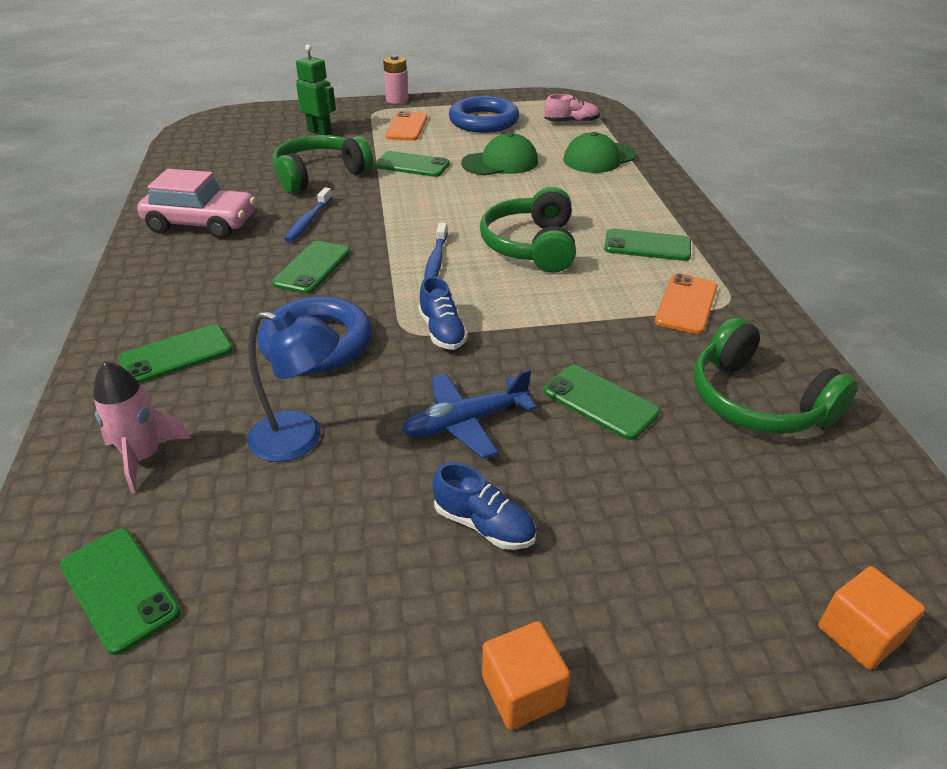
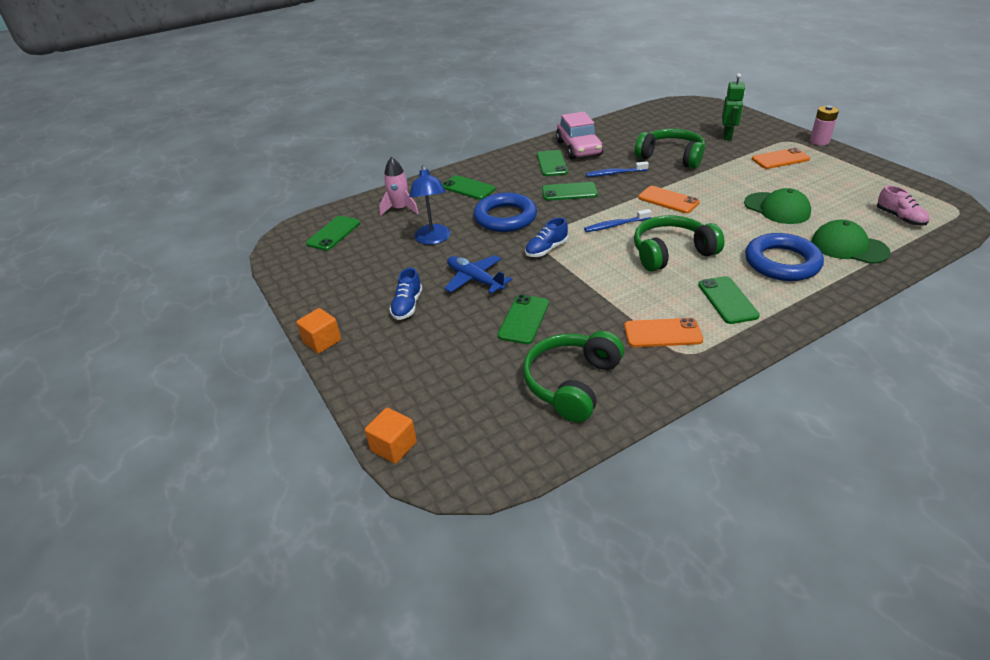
camera: 70 degrees right, 0 degrees up
green phone [375,151,450,177] -> green phone moved to [537,150,568,176]
blue ring [449,96,519,133] -> blue ring moved to [745,233,824,281]
none -> orange phone [638,186,700,213]

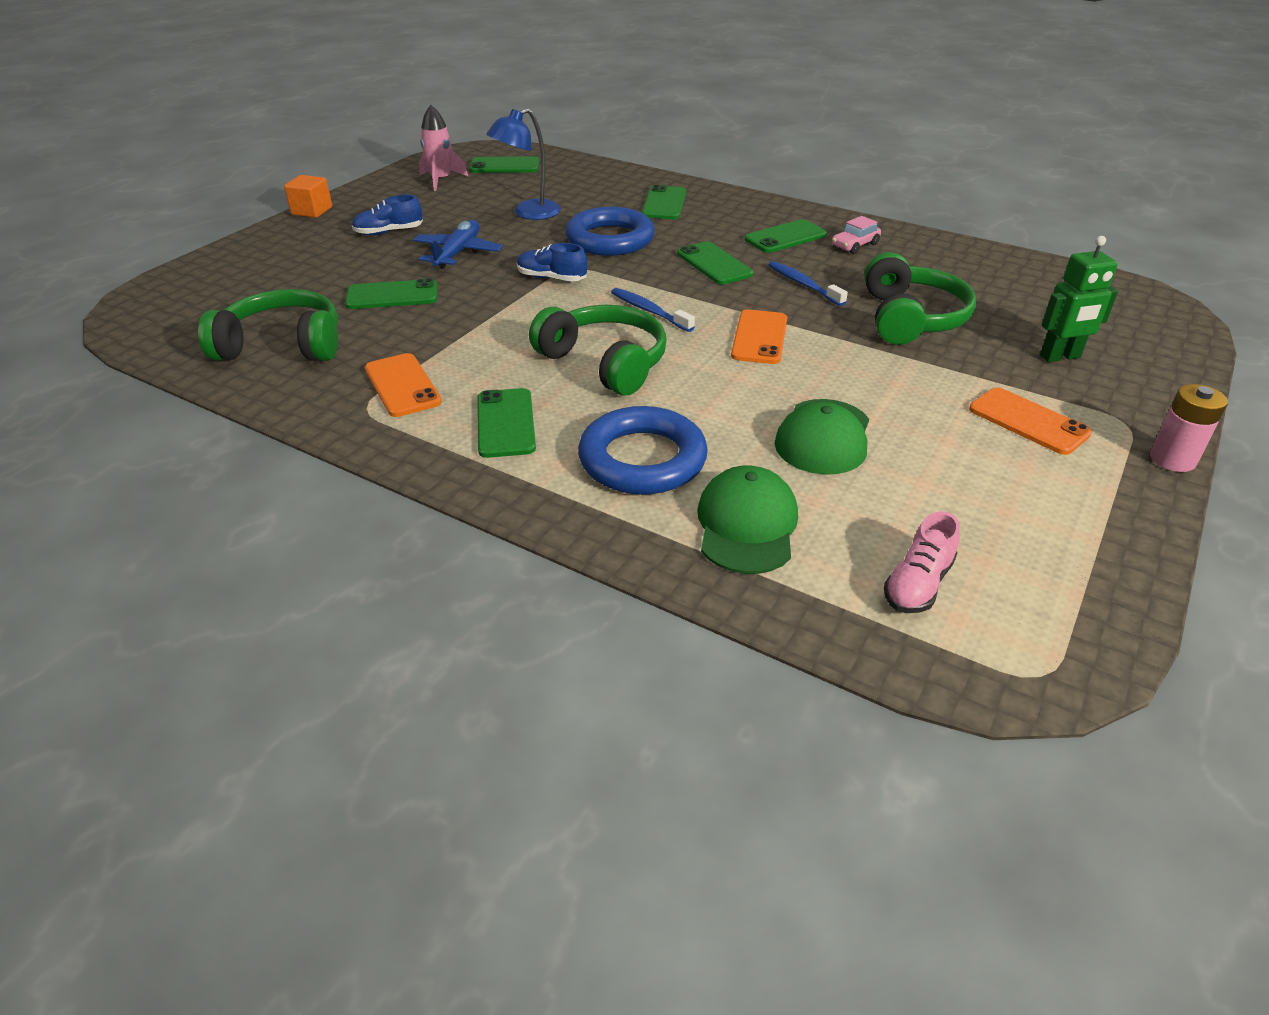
camera: 60 degrees right, 0 degrees up
orange cube [365,408,417,464] -> none
pink rocket [379,157,419,216] -> pink rocket moved to [419,105,468,191]
pink car [556,112,603,159] -> pink car [832,216,881,254], size x0.49
green phone [698,276,760,324] -> green phone turned 60 degrees counterclockwise [477,388,536,458]

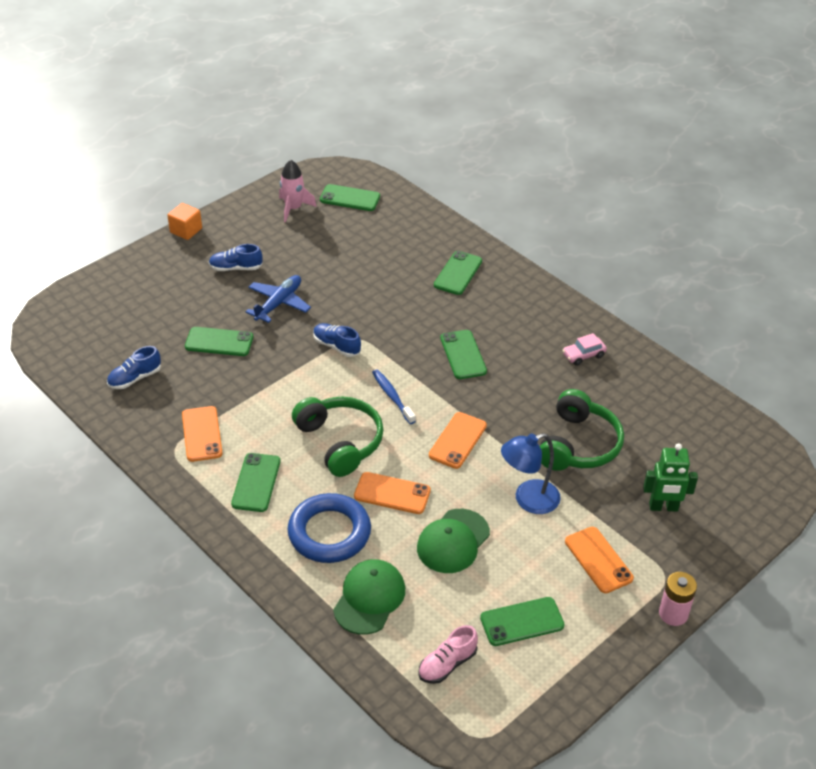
camera: 15 degrees right, 5 degrees up
green headphones [198,289,338,361] -> blue shoe [107,346,161,389]
blue lamp [487,108,561,220] -> blue lamp moved to [501,433,561,514]
blue ring [565,207,655,256] -> none
green phone [745,219,827,253] -> green phone moved to [480,597,565,646]
blue toothbrush [768,261,848,306] -> none
none -> orange phone [354,472,431,514]

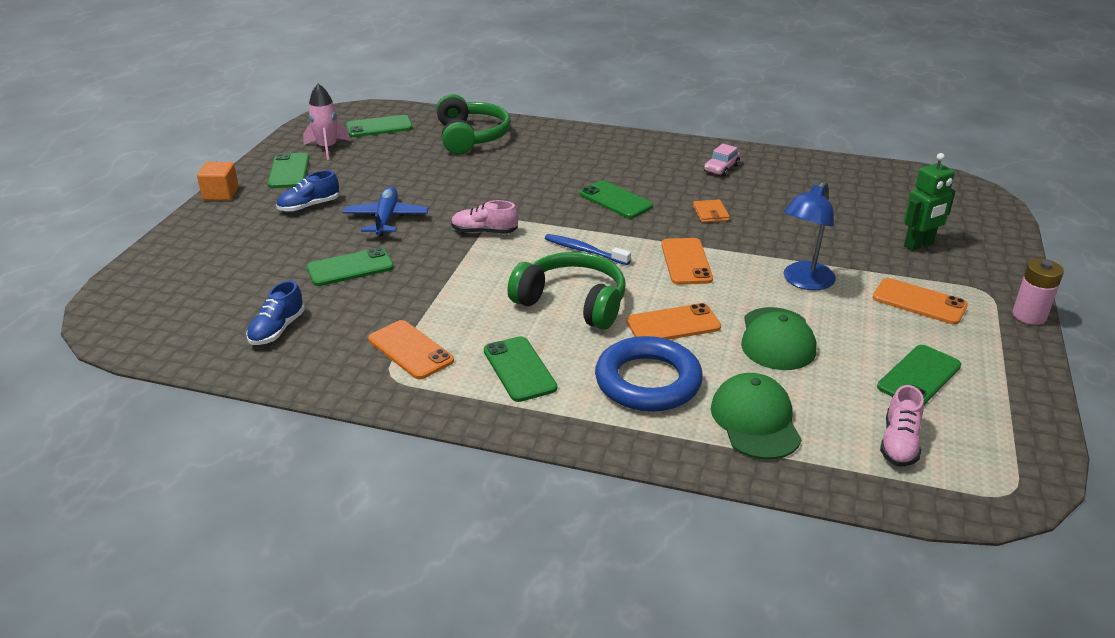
camera: 30 degrees left, 10 degrees down
blue shoe [313,323,361,357] -> pink shoe [451,200,518,233]
green phone [434,251,482,295] -> green phone moved to [268,153,309,188]
green headphones [540,389,624,471] -> green headphones moved to [436,94,511,155]
none -> orange wallet [693,200,730,223]

